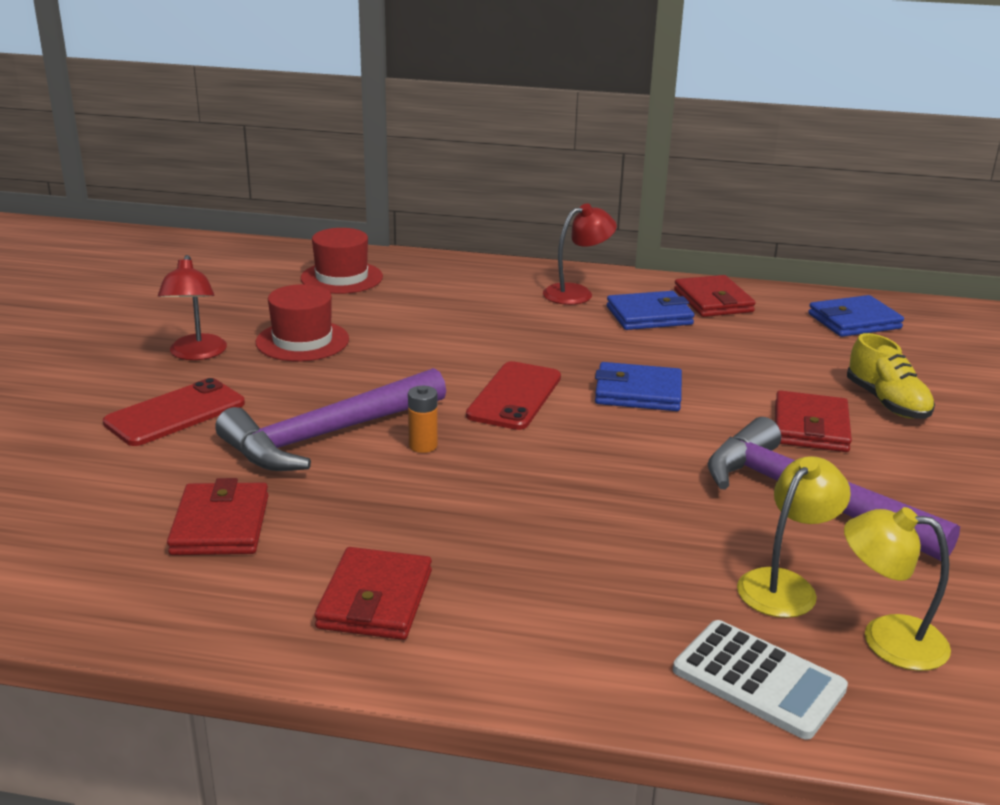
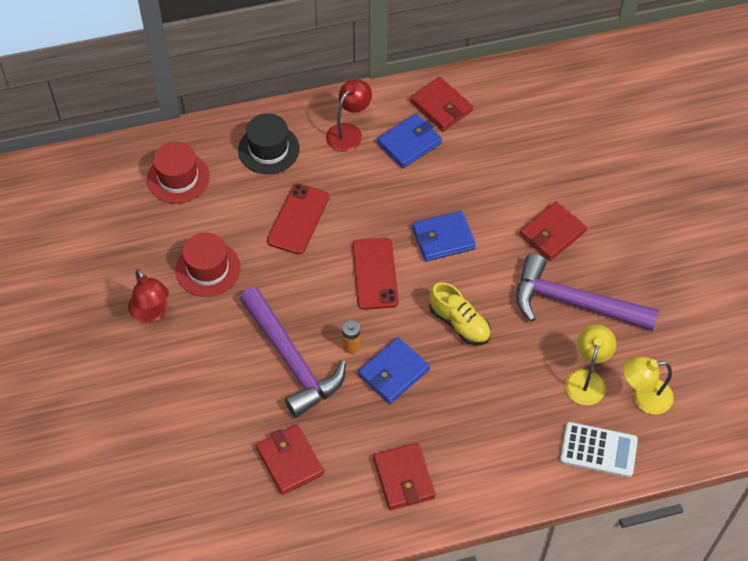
camera: 25 degrees left, 30 degrees up
red phone [103,378,245,446] -> red phone moved to [267,183,329,255]
purple hammer [215,368,446,471] -> purple hammer turned 60 degrees counterclockwise [240,287,346,418]
red wallet [775,390,852,452] -> red wallet turned 60 degrees clockwise [519,201,587,261]
blue wallet [808,295,904,337] -> blue wallet moved to [358,337,430,404]
yellow shoe [847,333,935,419] -> yellow shoe moved to [429,282,491,345]
none -> black hat [238,113,300,174]

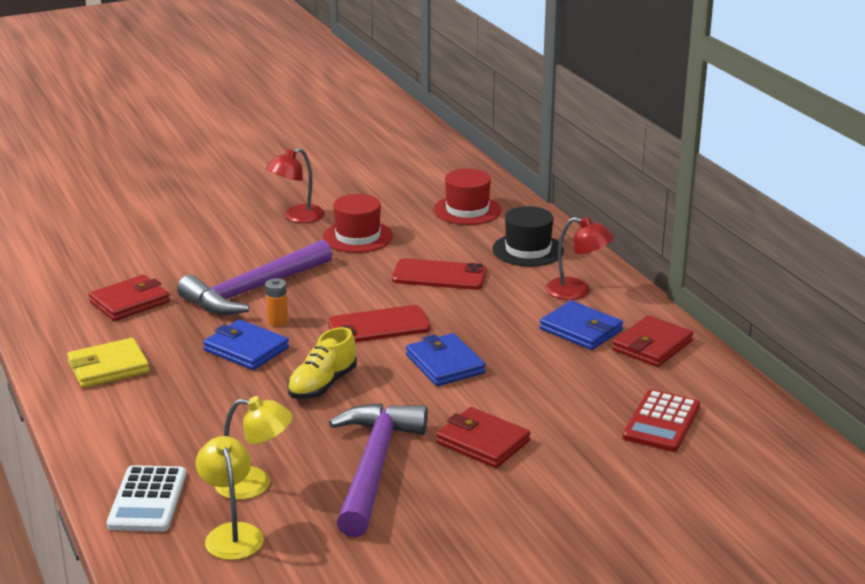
camera: 80 degrees right, 30 degrees down
red wallet [373,443,436,510] -> yellow wallet [67,338,149,388]
none -> red calculator [623,389,700,452]

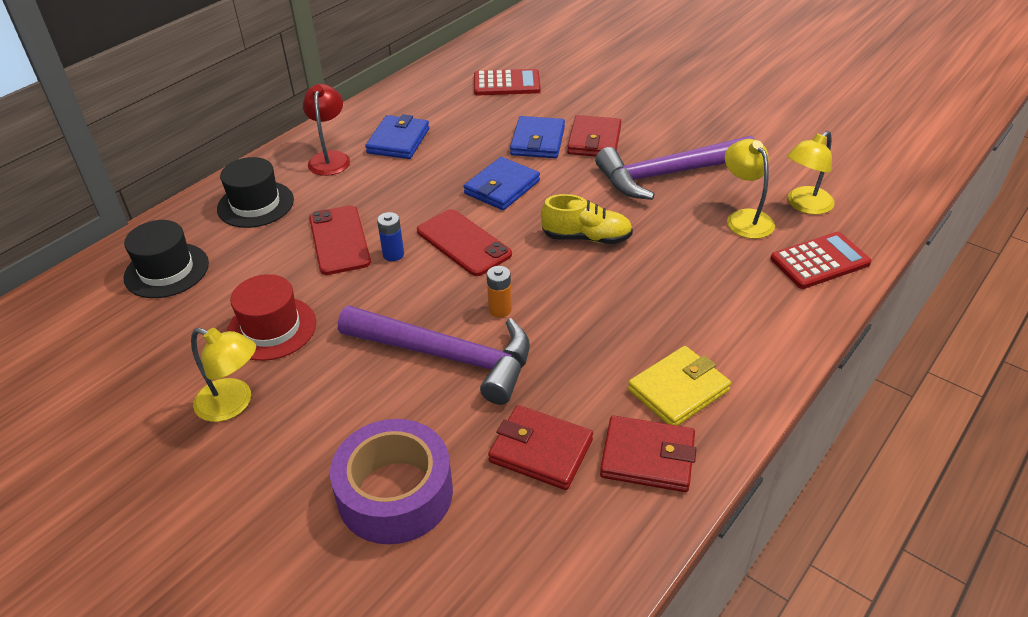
camera: 115 degrees left, 15 degrees up
yellow wallet [67,338,149,388] -> yellow wallet turned 75 degrees counterclockwise [628,346,731,426]
white calculator [107,465,186,532] -> red calculator [770,232,872,289]
blue wallet [203,319,289,370] -> blue wallet moved to [510,116,565,158]
red lamp [266,148,325,223] -> yellow lamp [191,328,256,422]
red hat [434,169,501,225] -> black hat [123,220,209,298]
red wallet [612,315,693,367] -> red wallet moved to [600,415,696,492]
none -> purple tape [330,419,453,544]
none -> blue battery [377,212,404,261]

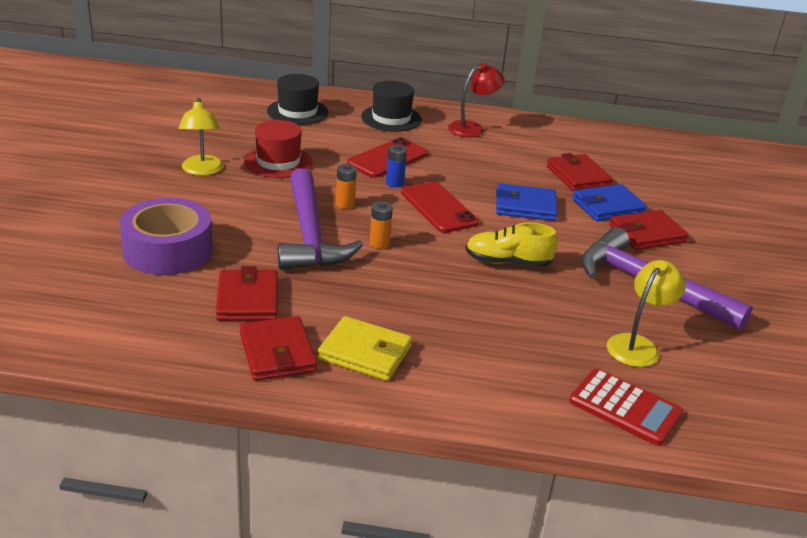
camera: 55 degrees right, 10 degrees down
blue wallet [365,114,429,159] -> none
red phone [417,209,512,276] -> red phone turned 45 degrees counterclockwise [401,181,479,233]
red calculator [474,69,541,95] -> none
yellow shoe [541,194,633,244] -> yellow shoe turned 120 degrees clockwise [465,222,558,267]
yellow lamp [787,131,835,215] -> none
none -> orange battery [336,164,357,209]
none -> red wallet [547,153,613,192]

